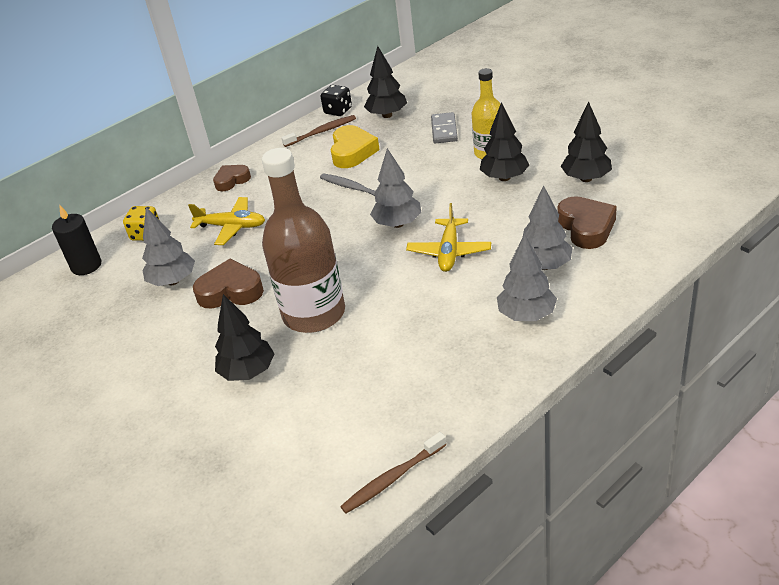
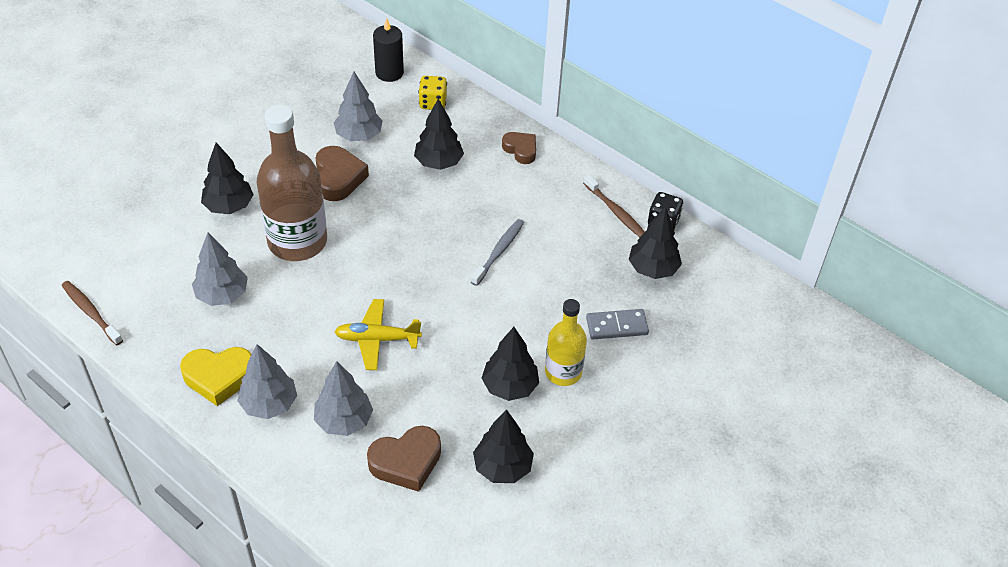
camera: 75 degrees right, 10 degrees up
yellow plane [188,197,265,245] -> black tree [414,99,464,170]
yellow heart [330,125,380,168] -> yellow heart moved to [180,347,252,406]
grey tree [370,148,421,228] -> grey tree moved to [192,232,248,306]

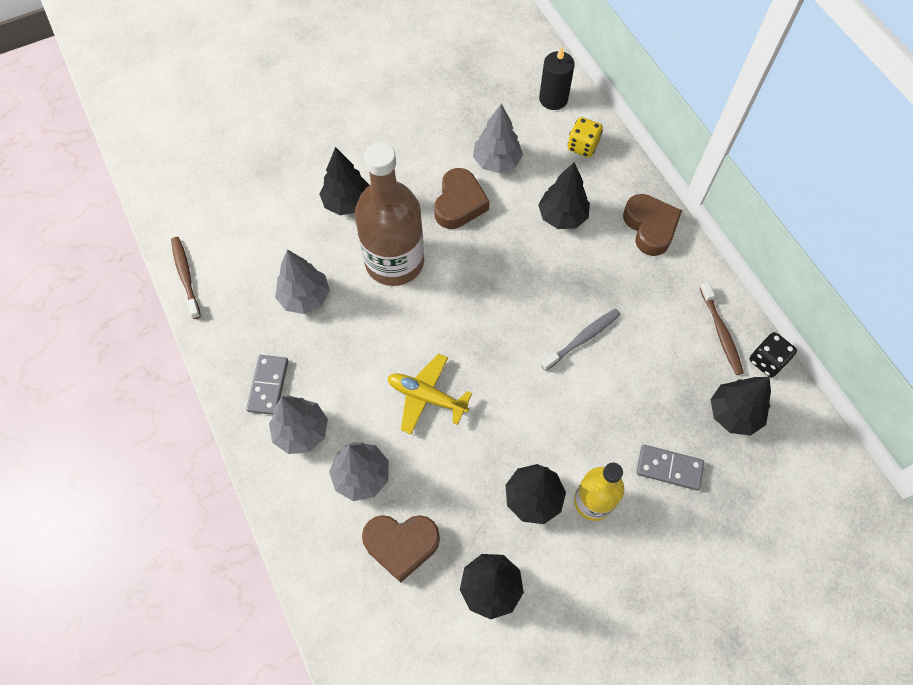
camera: 25 degrees right, 15 degrees up
yellow heart [180,347,252,406] -> grey domino [246,355,288,415]
brown heart [502,132,536,164] -> brown heart [623,194,682,256], size x1.52

